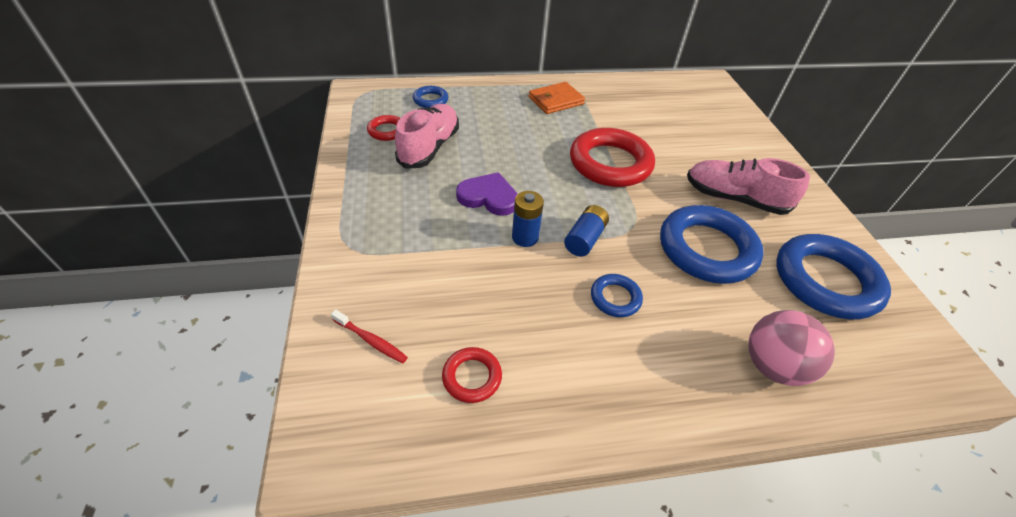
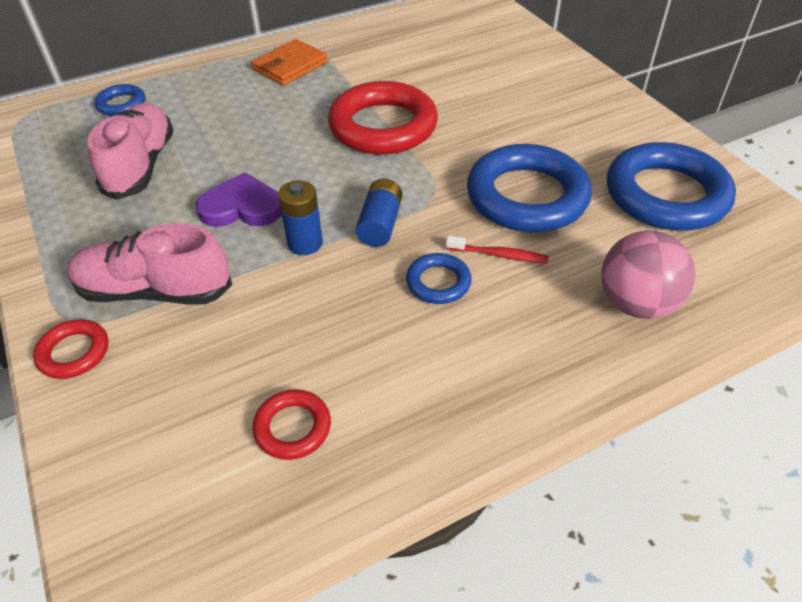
camera: 15 degrees left, 0 degrees up
red toothbrush [331,309,408,363] -> red toothbrush moved to [446,236,548,263]
red ring [367,115,400,141] -> red ring moved to [33,319,108,379]
pink shoe [687,158,810,215] -> pink shoe moved to [67,223,233,305]

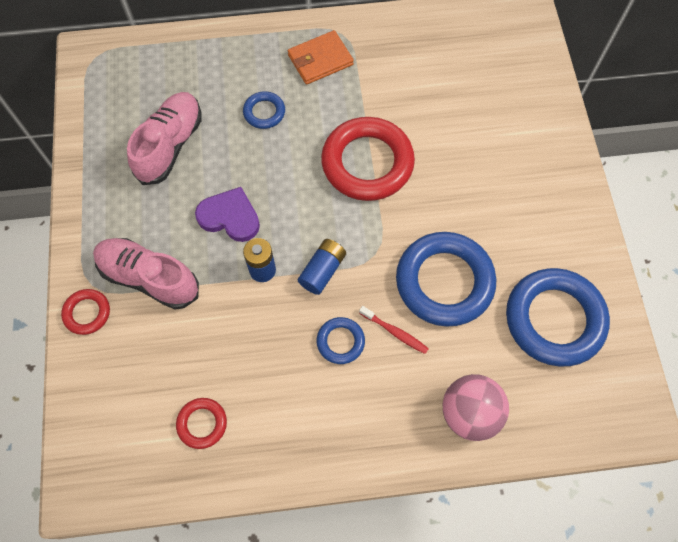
camera: 20 degrees right, 20 degrees up
blue ring [94,84,145,116] -> blue ring moved to [243,91,285,129]

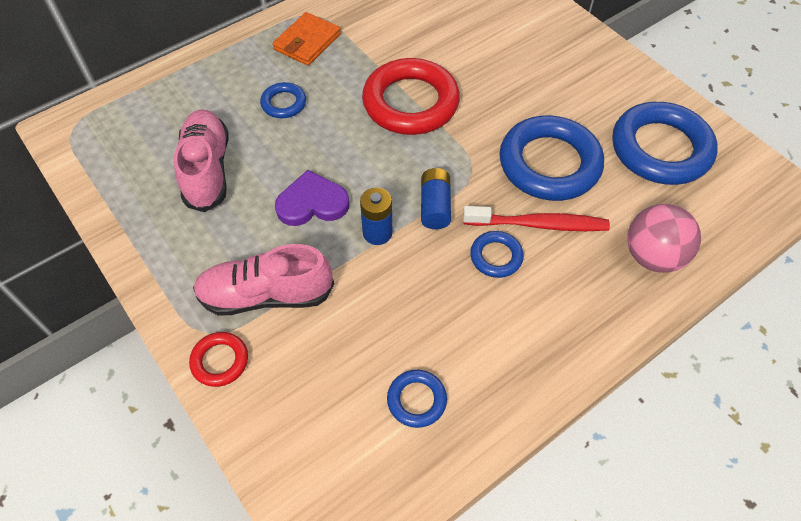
camera: 30 degrees left, 10 degrees down
red ring [176,398,227,449] -> blue ring [387,370,447,428]
red toothbrush [359,306,429,354] -> red toothbrush [463,206,610,231], size x1.73

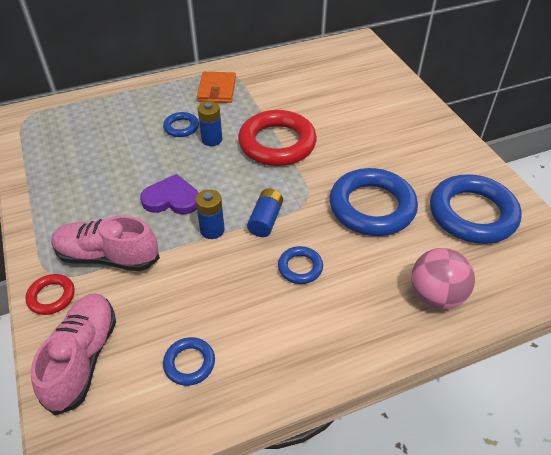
camera: 15 degrees right, 10 degrees down
pink shoe [174,110,228,212] -> pink shoe moved to [31,293,116,416]
orange wallet [273,12,341,66] -> orange wallet turned 45 degrees counterclockwise [197,72,236,103]
red toothbrush [463,206,610,231] -> none
none -> blue battery [198,101,222,146]

